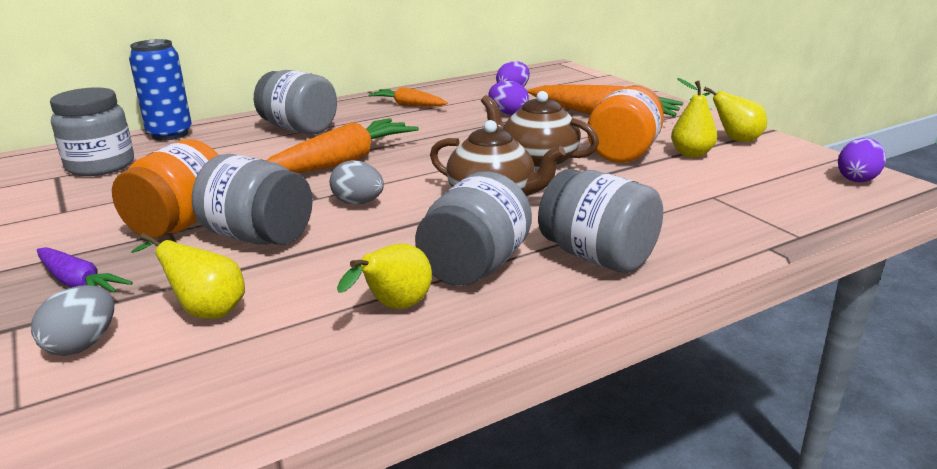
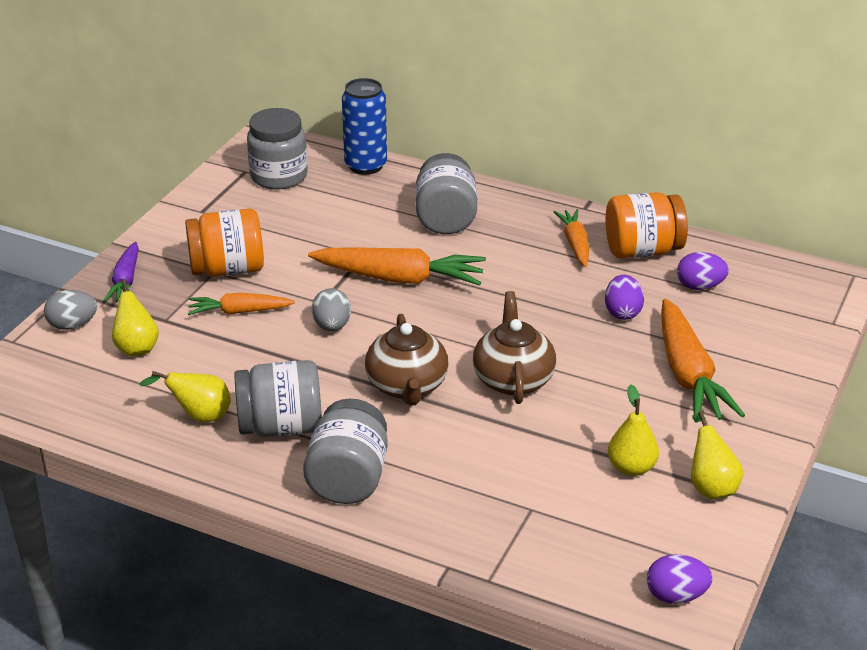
camera: 55 degrees right, 10 degrees up
grey jar [192,154,313,245] -> orange carrot [188,293,295,315]
orange jar [587,85,664,163] -> orange jar moved to [605,192,688,258]

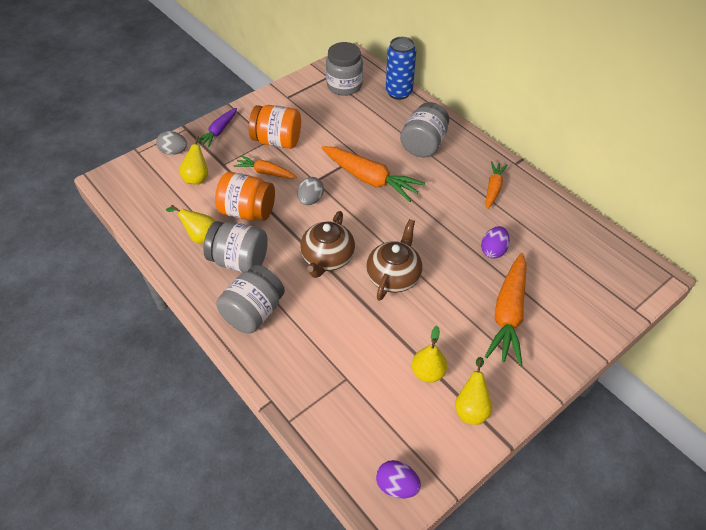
camera: 25 degrees right, 15 degrees up
orange jar [605,192,688,258] -> orange jar moved to [215,172,275,221]
purple egg [677,252,729,290] -> none

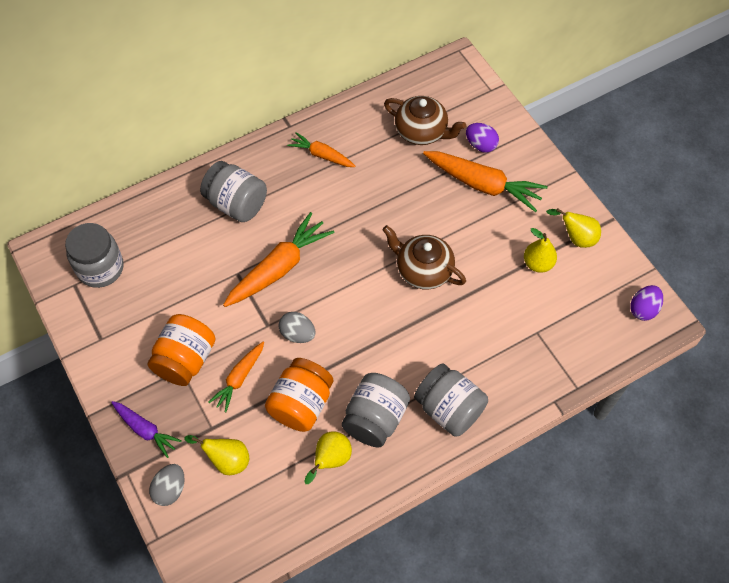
camera: 80 degrees left, 10 degrees up
brown teapot [300,211,355,278] -> brown teapot moved to [384,96,466,145]
blue can [386,37,416,100] -> none
purple egg [481,226,510,259] -> purple egg moved to [466,123,499,153]

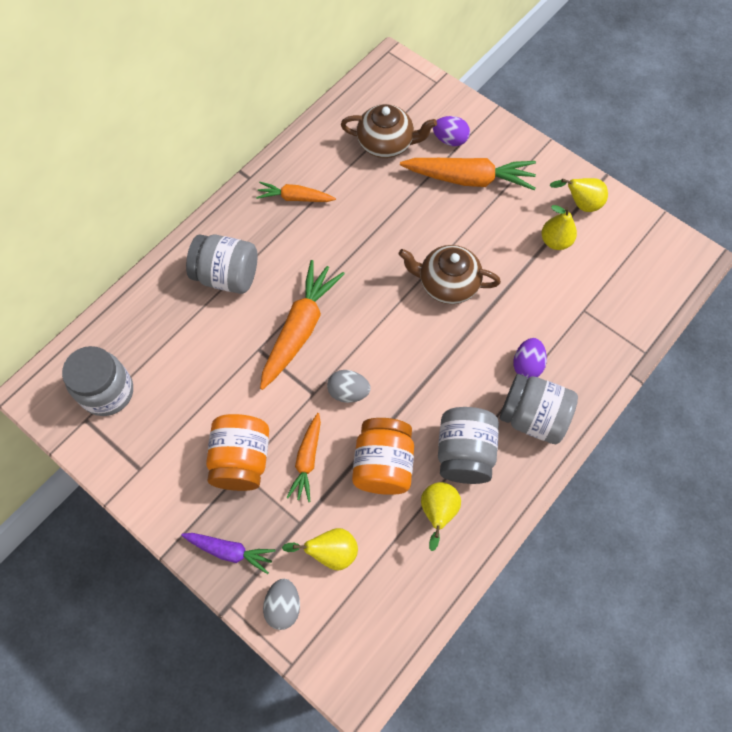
camera: 20 degrees left, 5 degrees up
purple egg [630,285,663,321] -> purple egg moved to [513,338,547,379]

